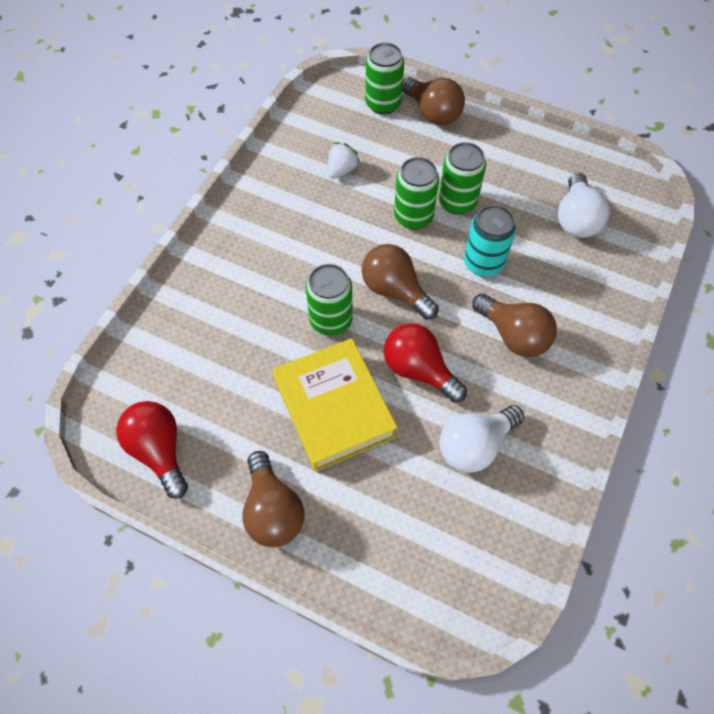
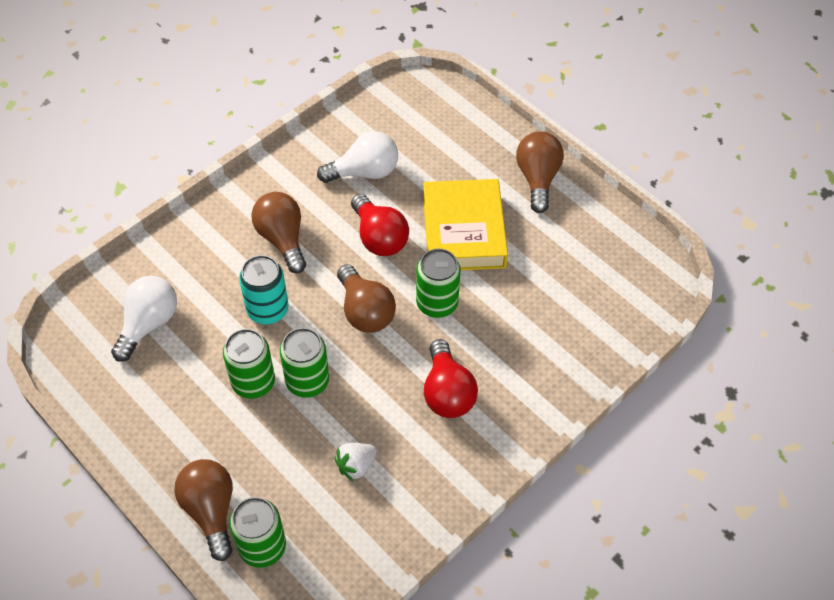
camera: 160 degrees left, 5 degrees down
red light bulb [116,401,188,499] -> red light bulb moved to [424,339,478,418]

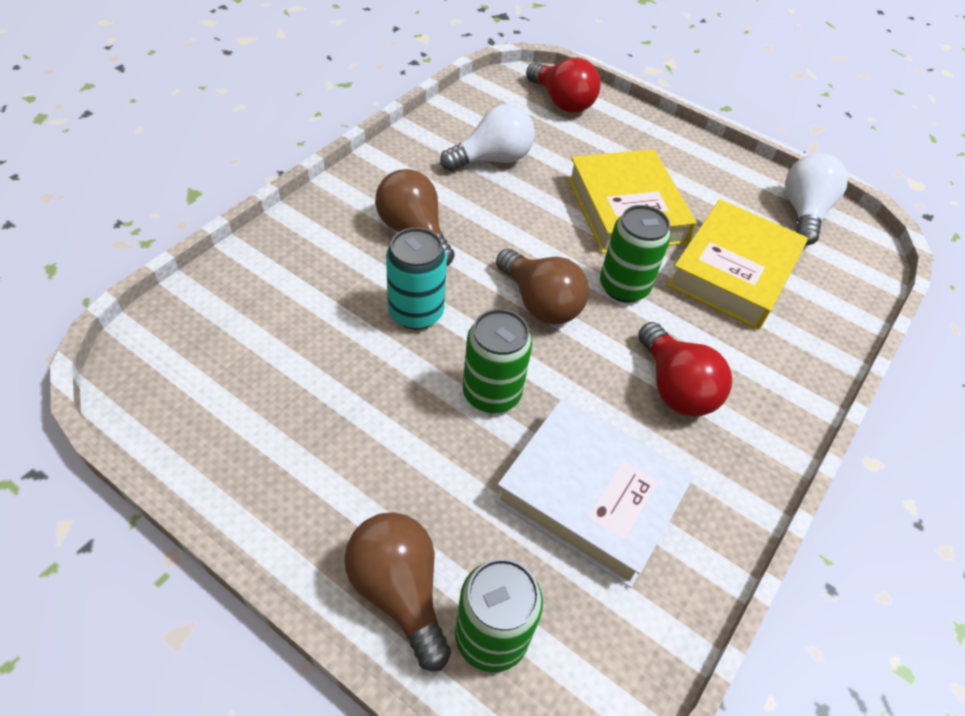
camera: 15 degrees left, 5 degrees down
white light bulb [111,276,177,362] -> white light bulb moved to [785,153,848,245]
green can [223,329,275,399] -> none
white strawberry [334,443,377,481] -> white book [495,399,694,588]
red light bulb [351,194,409,256] -> red light bulb moved to [526,57,601,113]
brown light bulb [516,132,564,213] -> none
none -> yellow book [667,199,808,330]

